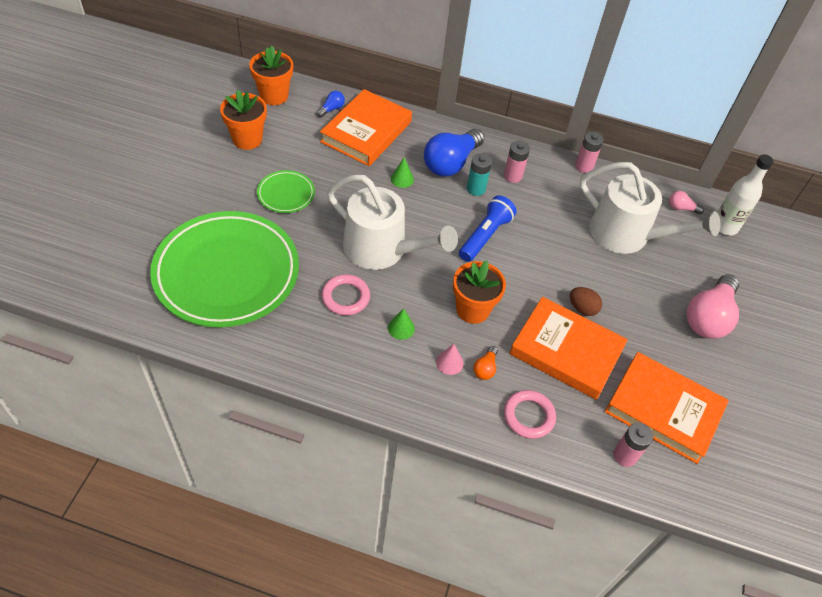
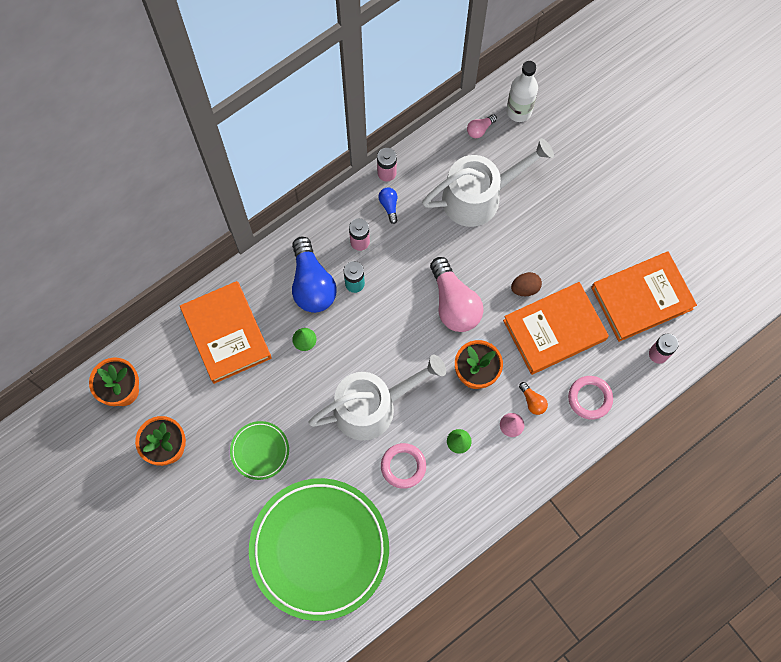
camera: 50 degrees left, 20 degrees up
blue light bulb [317,91,345,118] -> blue light bulb moved to [378,187,398,224]
blue flashlight [459,195,517,262] -> none
pink light bulb [687,274,739,339] -> pink light bulb moved to [430,257,484,332]

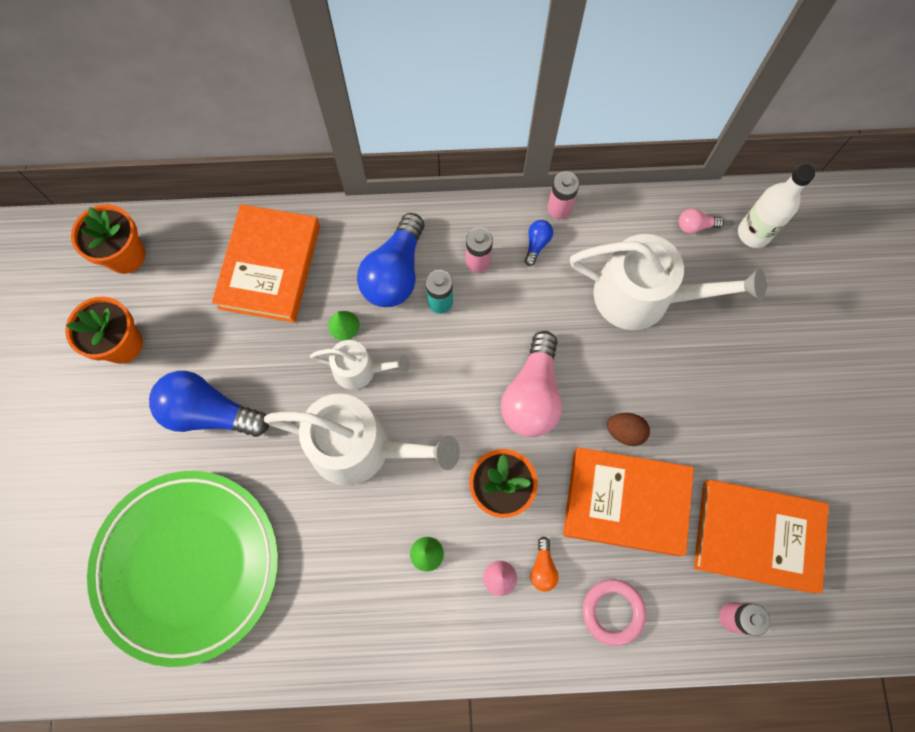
camera: 35 degrees right, 0 degrees up
green plate [230,421,289,480] -> blue light bulb [149,371,269,437]
pink ring [381,443,426,489] -> none
none -> white watering can [310,340,410,390]

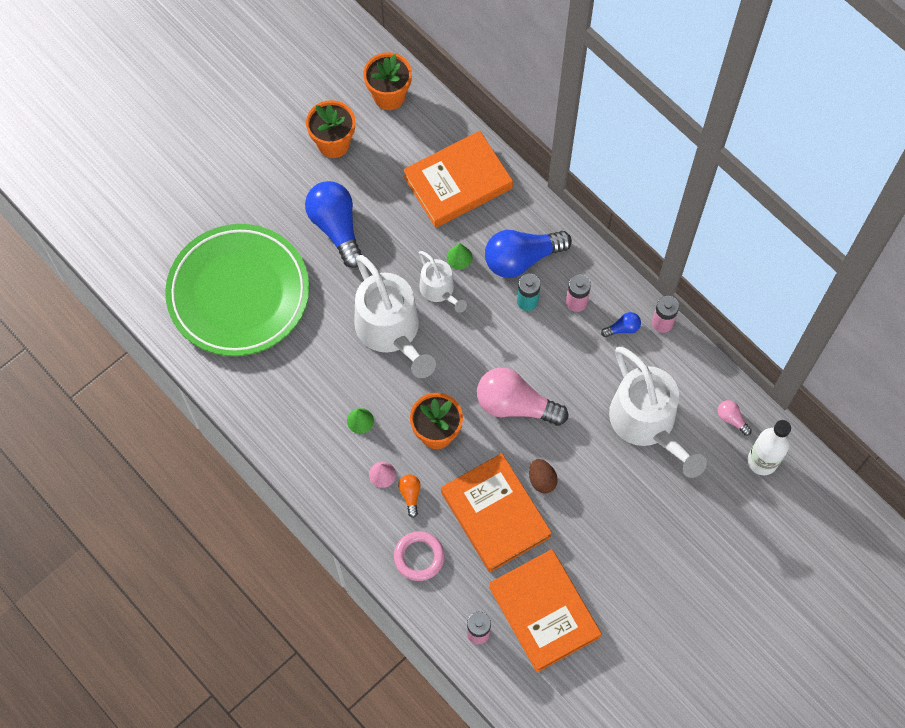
camera: 50 degrees right, 5 degrees down
pink light bulb [501,331,562,437] -> pink light bulb turned 45 degrees clockwise [477,368,568,426]
orange light bulb [530,537,559,592] -> orange light bulb turned 120 degrees clockwise [398,474,421,518]

